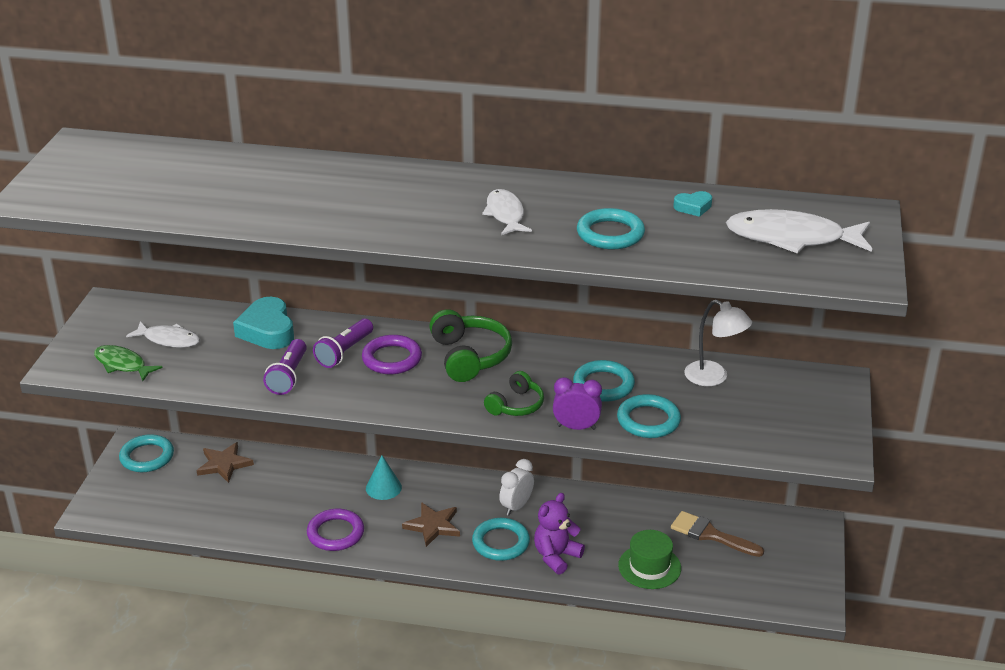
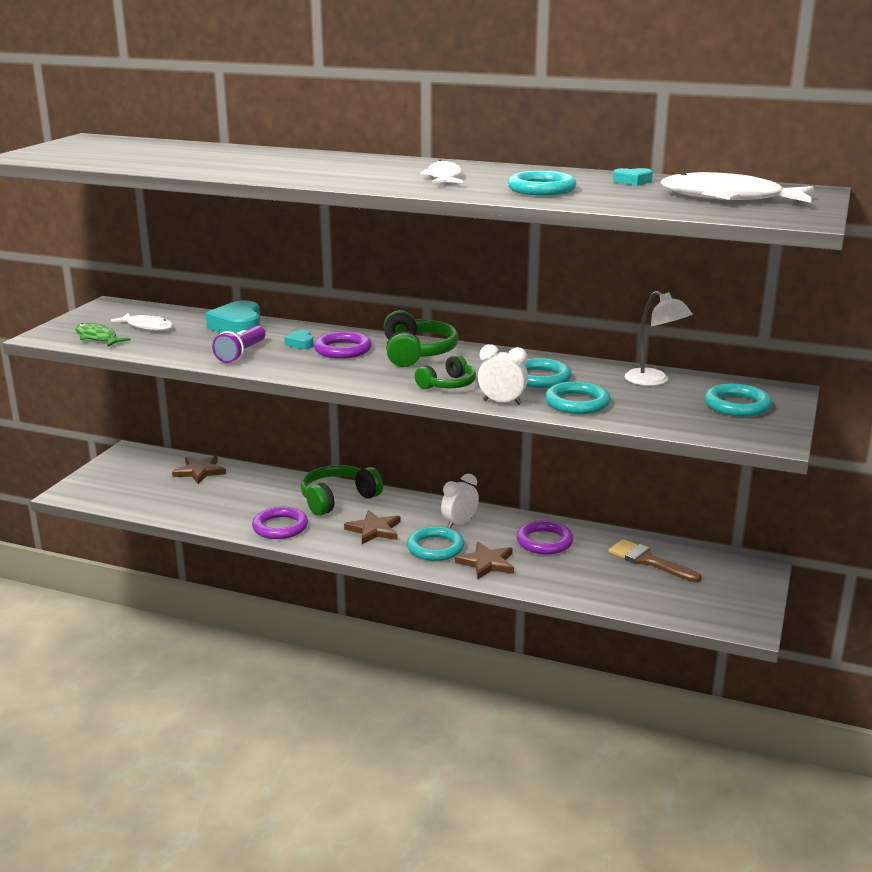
camera: 10 degrees right, 10 degrees down
turquoise ring [119,434,174,472] -> turquoise ring moved to [705,384,772,417]
purple flashlight [313,319,373,368] -> turquoise heart [284,329,314,349]
turquoise cone [366,455,402,500] -> green headphones [300,465,383,516]
purple teddy bear [534,493,585,575] -> brown star [455,542,514,579]
purple clock [553,377,602,430] -> white clock [478,344,528,405]
green hat [618,530,681,589] -> none
none -> purple ring [516,520,574,554]

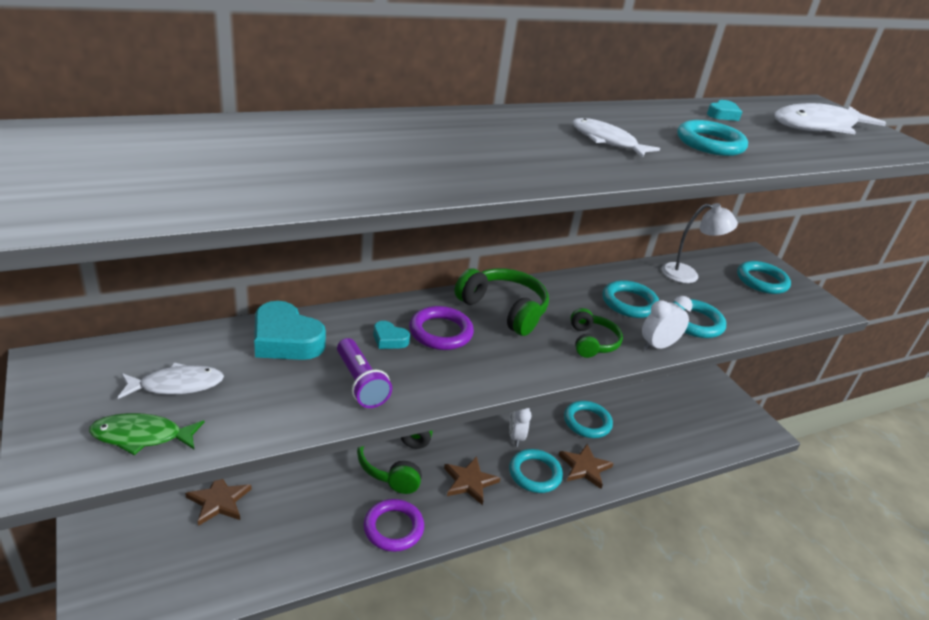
camera: 50 degrees left, 10 degrees up
purple ring [516,520,574,554] -> turquoise ring [564,401,613,438]
brown brush [609,539,702,582] -> none

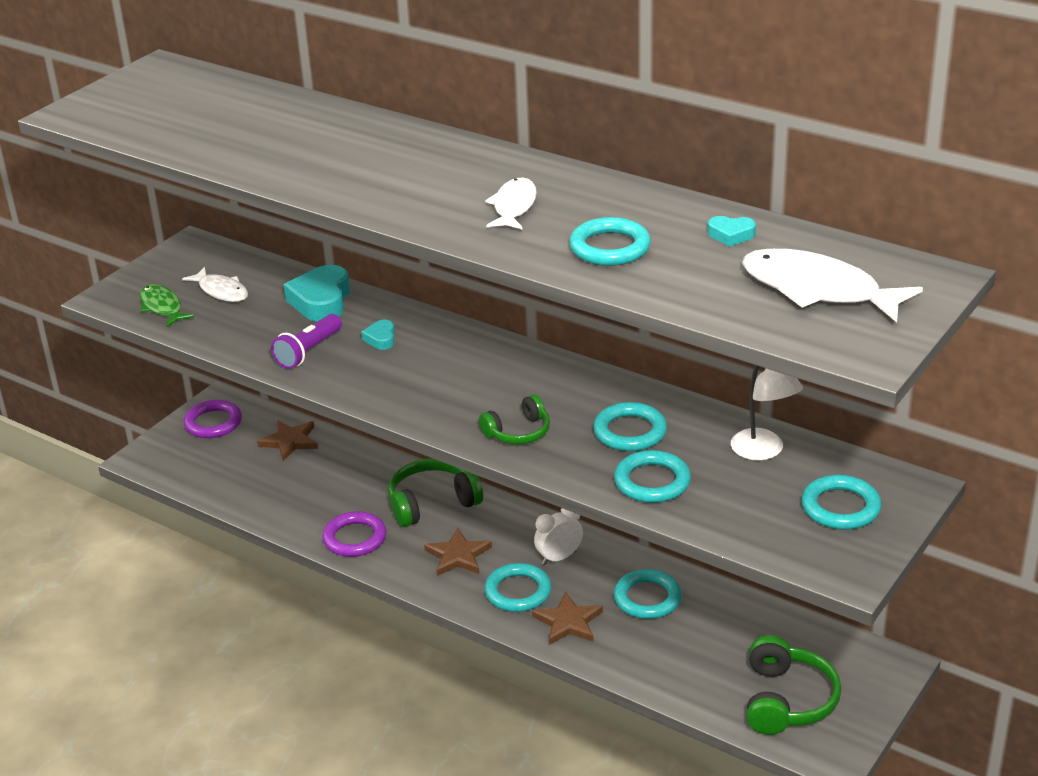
camera: 65 degrees right, 0 degrees up
purple ring [409,306,474,350] -> purple ring moved to [184,400,242,438]
green headphones [455,268,549,336] -> green headphones moved to [746,635,841,735]
white clock [642,296,692,350] -> none

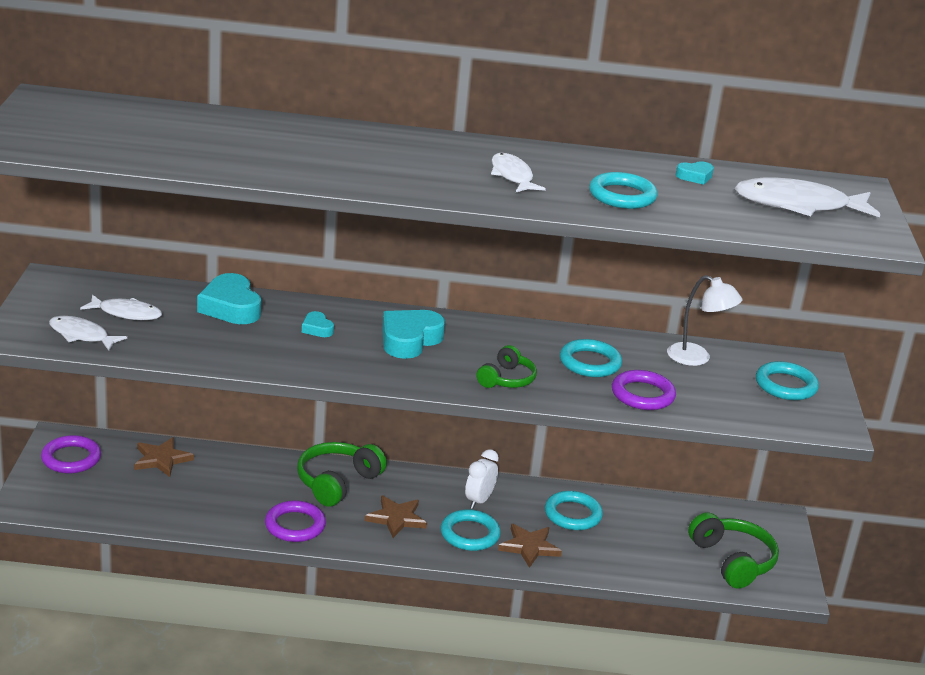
camera: 35 degrees left, 5 degrees down
green fish [140,284,194,327] -> white fish [49,316,127,351]
purple flashlight [271,314,342,369] -> none
turquoise ring [614,450,691,503] -> purple ring [612,370,676,410]
none -> turquoise heart [382,310,445,359]

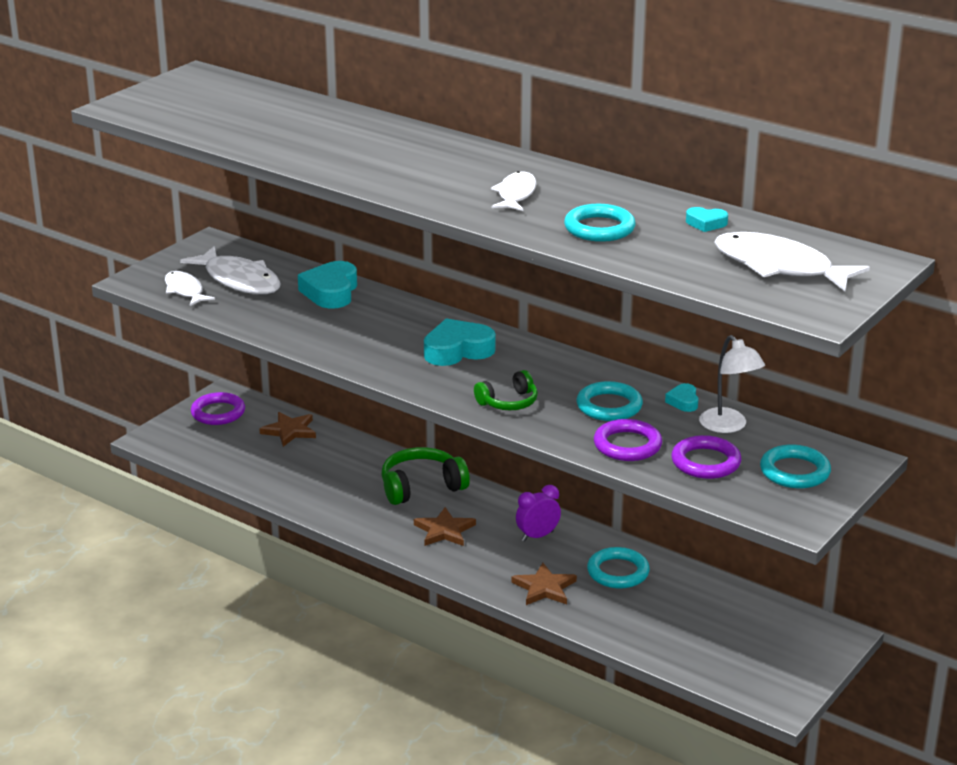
camera: 35 degrees right, 0 degrees up
white fish [80,295,162,320] -> white fish [180,247,281,294], size x1.65
purple ring [265,500,326,542] -> purple ring moved to [671,435,742,479]
turquoise heart [302,311,334,337] -> turquoise heart moved to [665,383,699,412]
turquoise ring [441,509,501,551] -> none
white clock [465,449,499,509] -> purple clock [516,485,561,541]
green headphones [688,512,779,589] -> none

